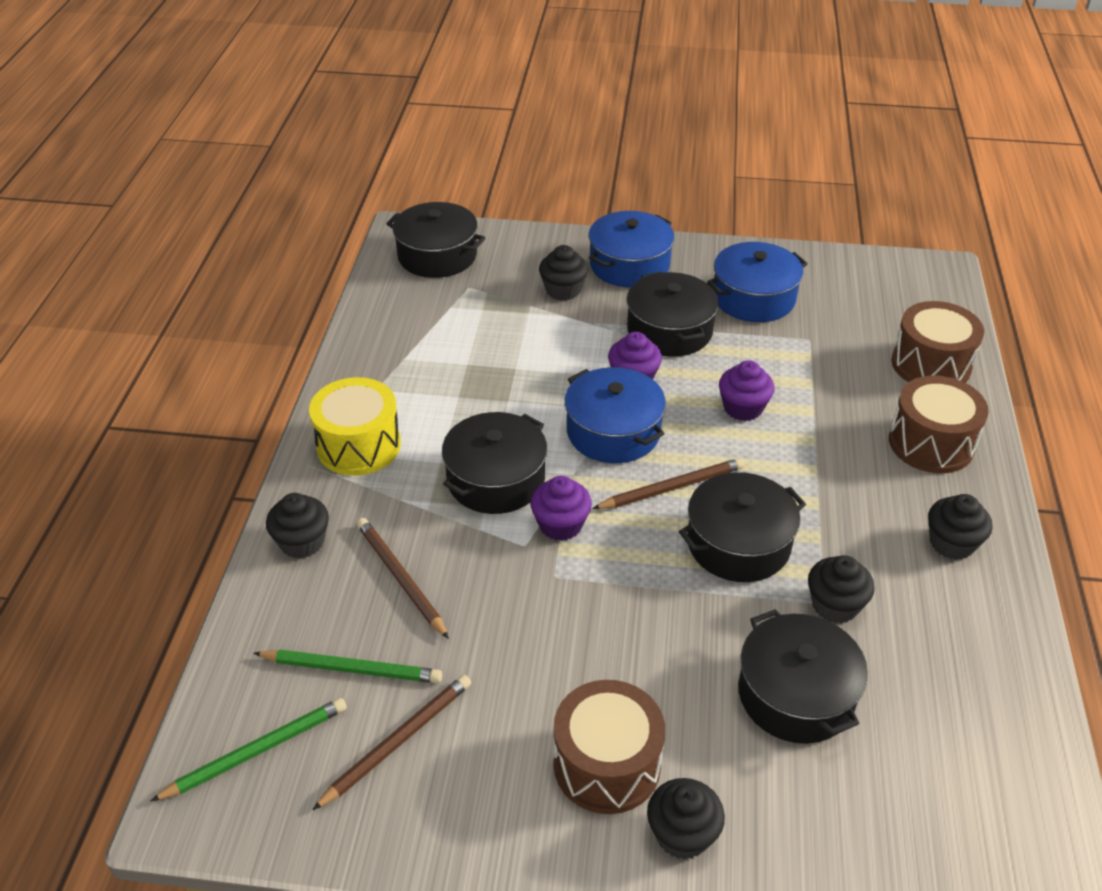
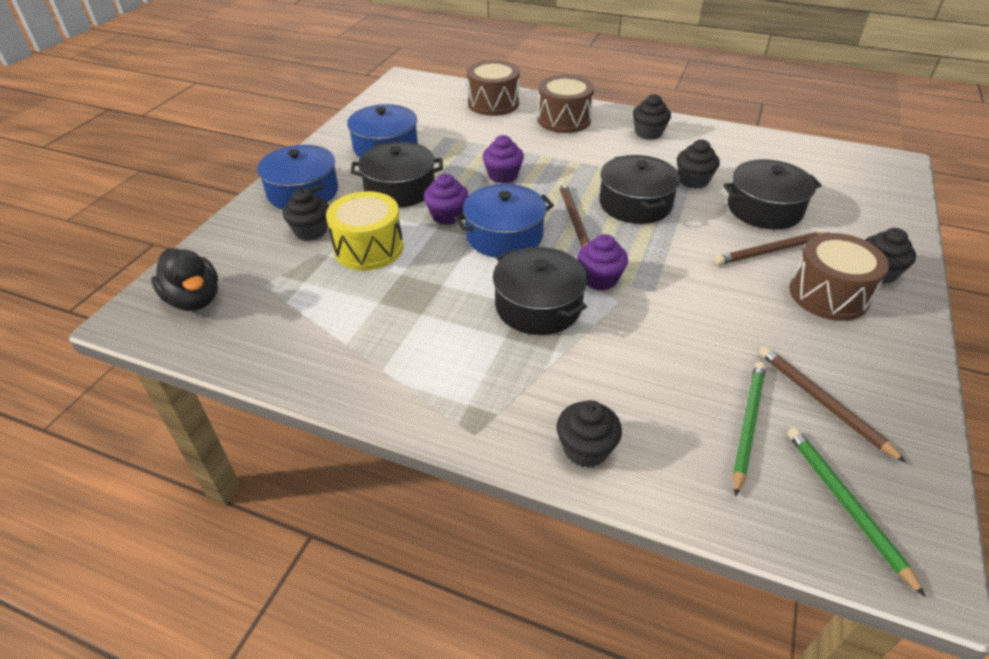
camera: 75 degrees left, 0 degrees up
yellow drum [309,377,401,476] -> yellow drum moved to [326,191,403,270]
brown pencil [357,518,449,639] -> brown pencil moved to [714,232,828,265]
black pot [386,202,485,278] -> black duck [151,248,218,311]

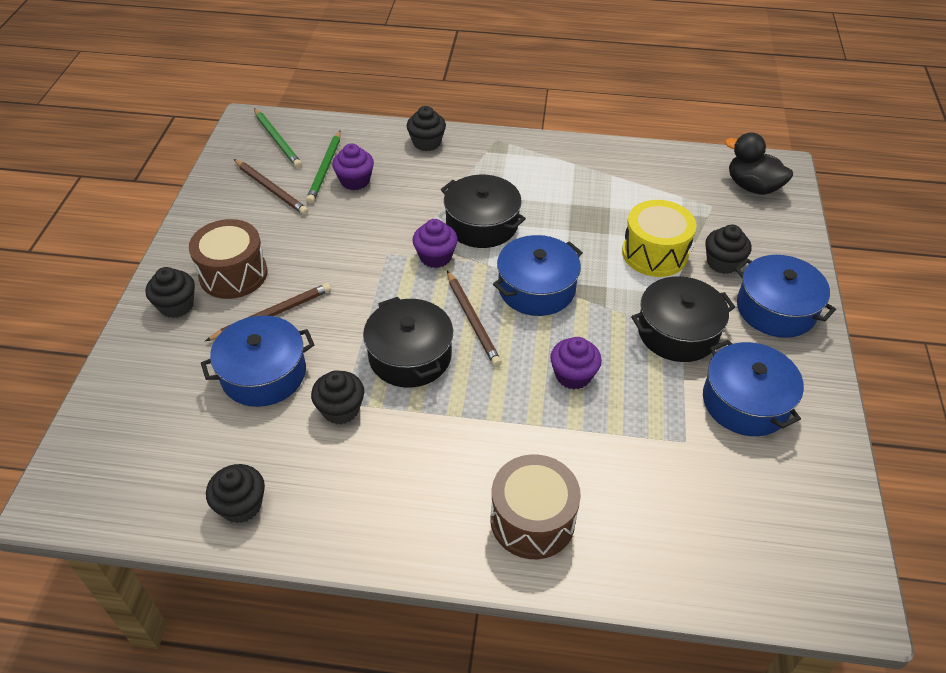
camera: 165 degrees right, 5 degrees up
purple cupcake [424,173,469,225] -> purple cupcake moved to [332,143,374,190]
brown drum [467,60,520,116] -> none
black cupcake [633,94,671,140] -> black cupcake moved to [206,464,265,523]
black pot [723,159,822,229] -> blue pot [201,315,314,407]

